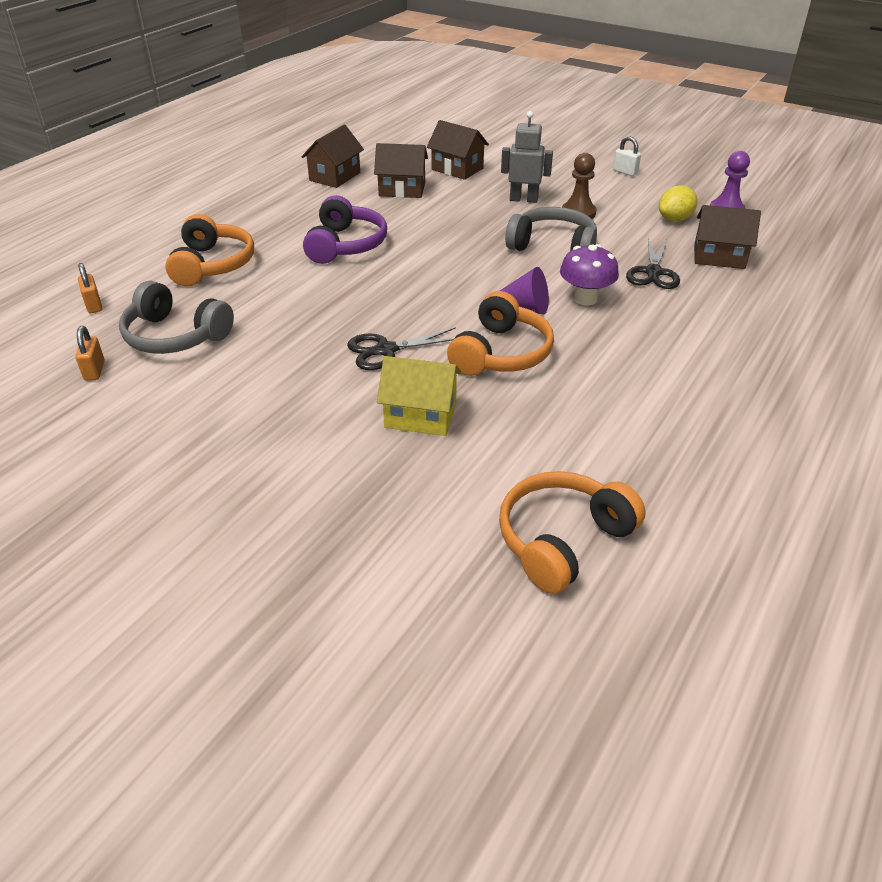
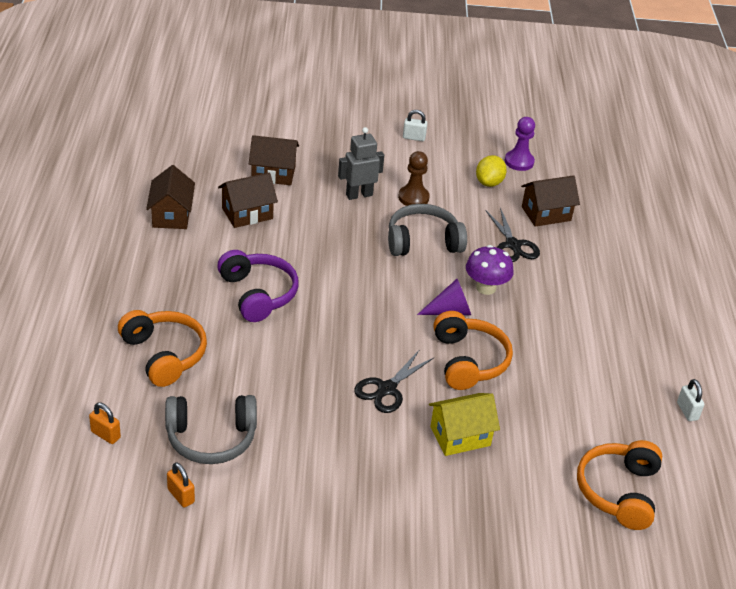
camera: 35 degrees left, 0 degrees up
none -> white padlock [677,379,704,421]

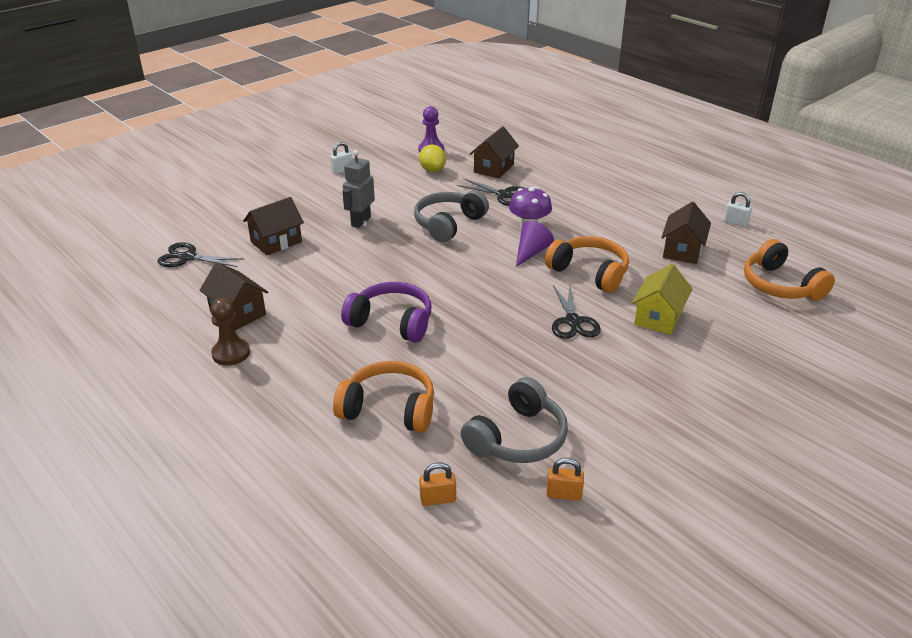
camera: 40 degrees left, 5 degrees down
brown house [218,173,278,228] -> brown house moved to [661,202,711,264]
brown pawn [398,151,430,206] -> brown pawn moved to [210,298,250,366]
none -> black scissors [157,242,244,267]

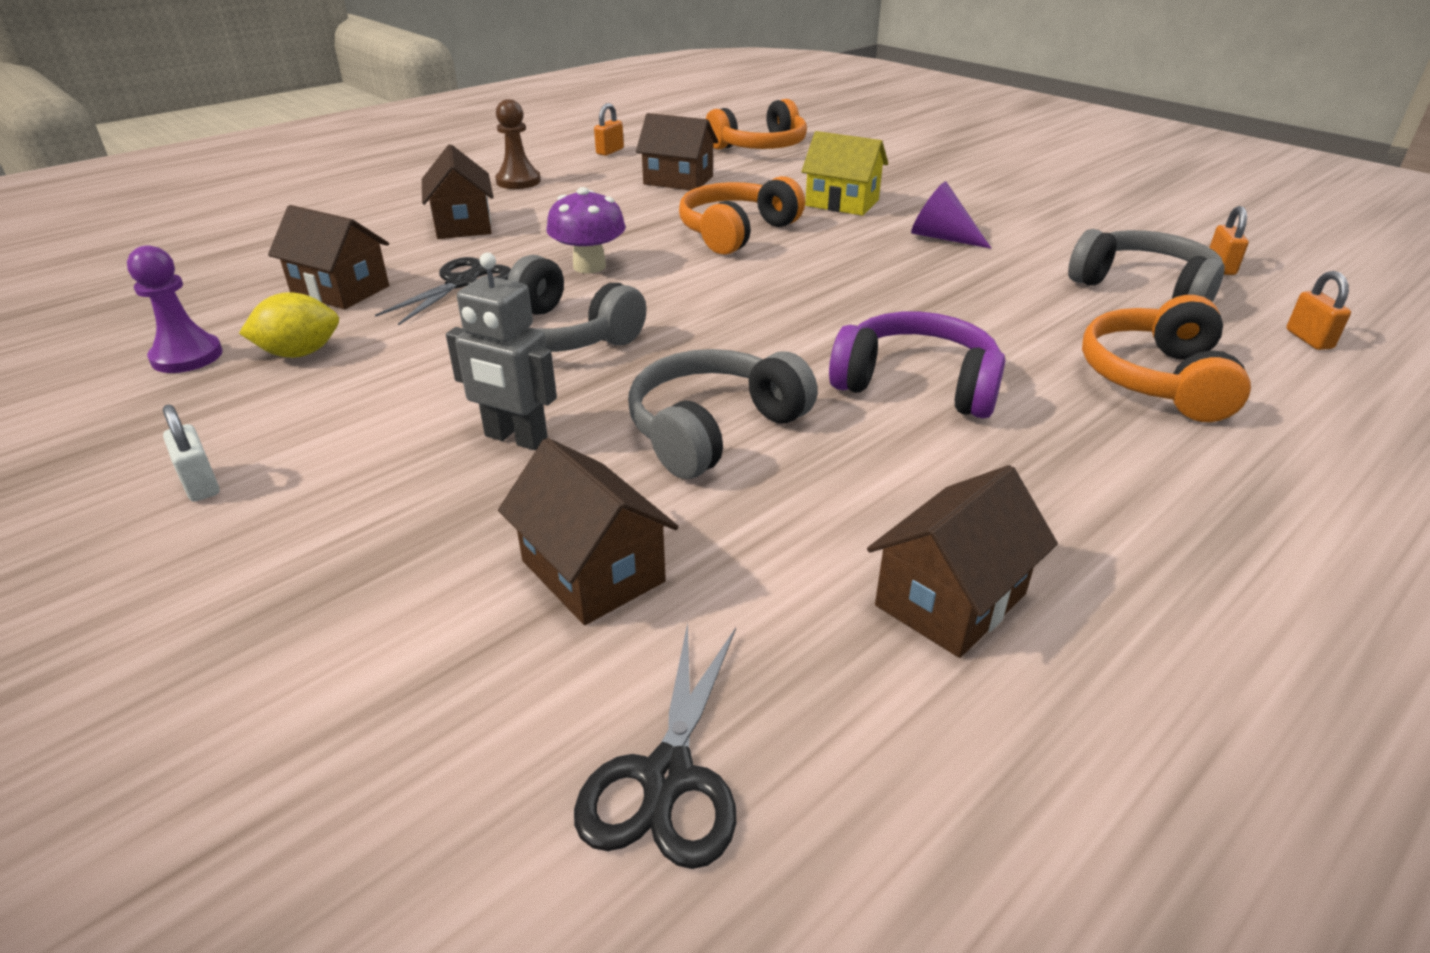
camera: 90 degrees left, 0 degrees up
brown pawn [210,298,250,366] -> brown pawn moved to [495,99,541,189]
purple headphones [341,282,431,342] -> purple headphones turned 90 degrees clockwise [829,312,1005,419]
purple cone [516,221,554,267] -> purple cone moved to [911,181,991,249]
black scissors [552,285,601,339] -> none
white padlock [724,192,752,227] -> orange padlock [594,103,624,156]
none -> brown house [422,145,493,239]
none -> grey headphones [628,349,818,479]

